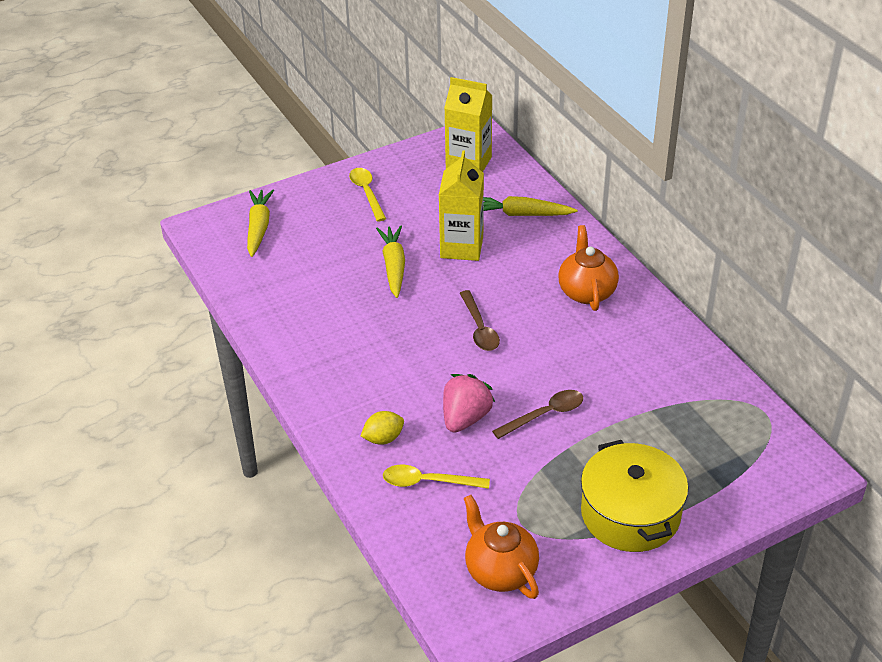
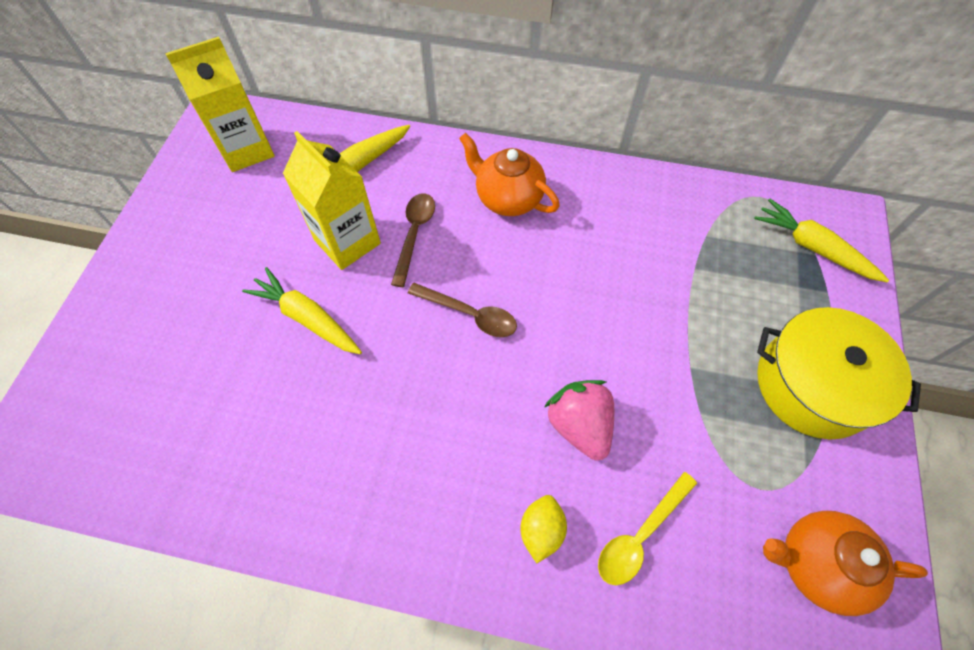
camera: 50 degrees left, 20 degrees up
yellow carrot [247,190,274,257] -> yellow carrot moved to [754,198,889,282]
yellow spoon [349,168,386,221] -> none
brown spoon [492,390,583,439] -> brown spoon moved to [391,193,435,287]

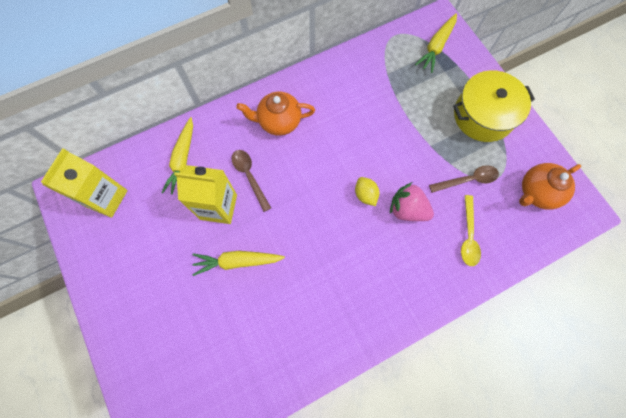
camera: 40 degrees left, 10 degrees up
brown spoon [408,283,517,337] -> brown spoon moved to [429,165,499,193]
yellow lemon [521,495,567,563] -> yellow lemon moved to [355,177,379,206]
yellow carrot [754,198,889,282] -> yellow carrot turned 60 degrees counterclockwise [415,13,457,73]

